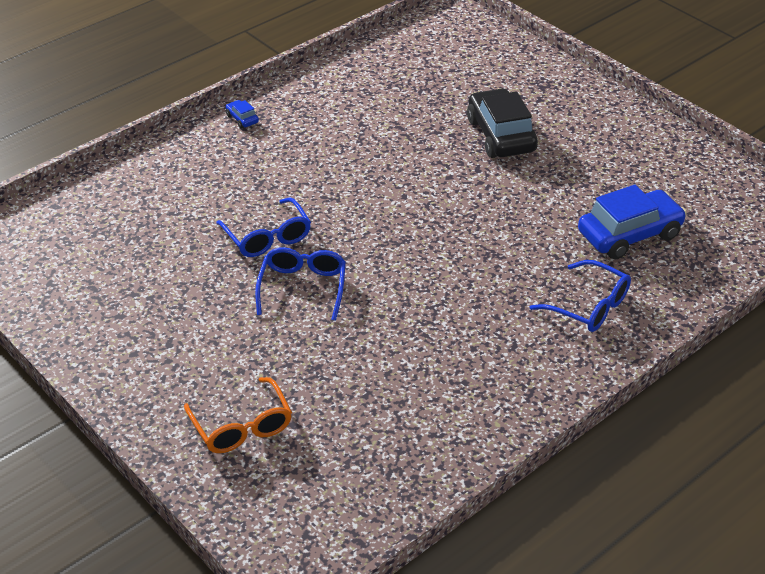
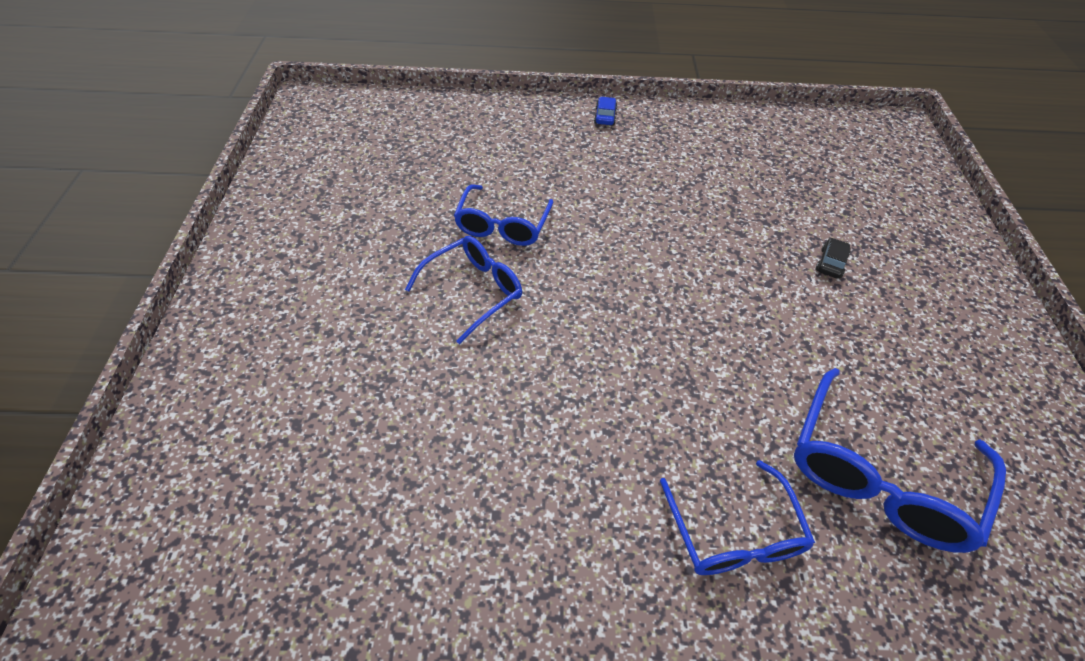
camera: 40 degrees right, 10 degrees up
orange glasses [184,377,292,453] -> none
black car [467,88,538,158] -> black car [816,238,851,279], size x0.42
blue car [578,185,687,259] -> blue glasses [794,368,1006,553]

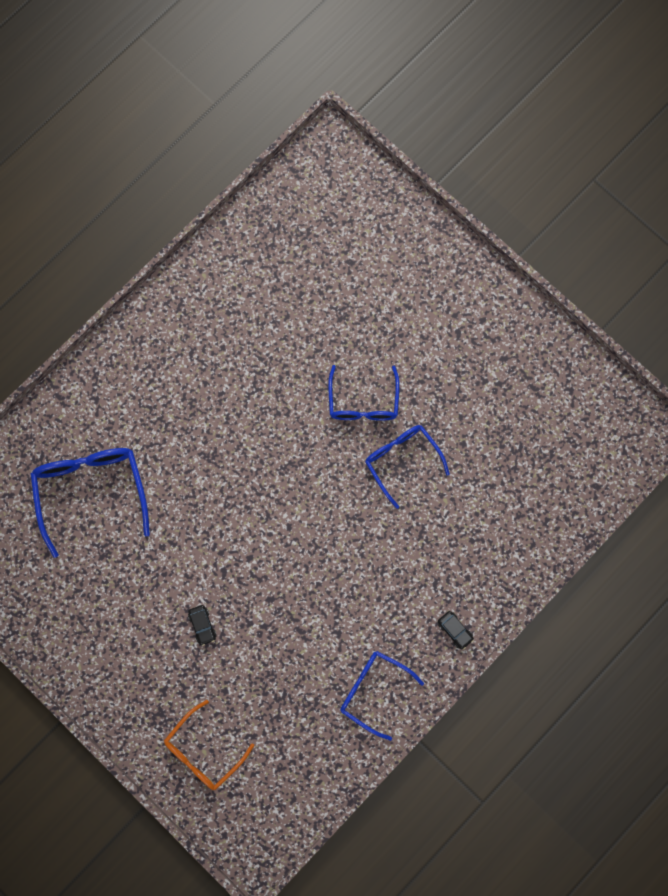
camera: 135 degrees right, 25 degrees up
blue car [594,97,617,126] -> black car [438,611,474,650]
blue glasses [660,460,815,575] -> blue glasses moved to [340,651,424,741]
none -> orange glasses [164,700,254,790]

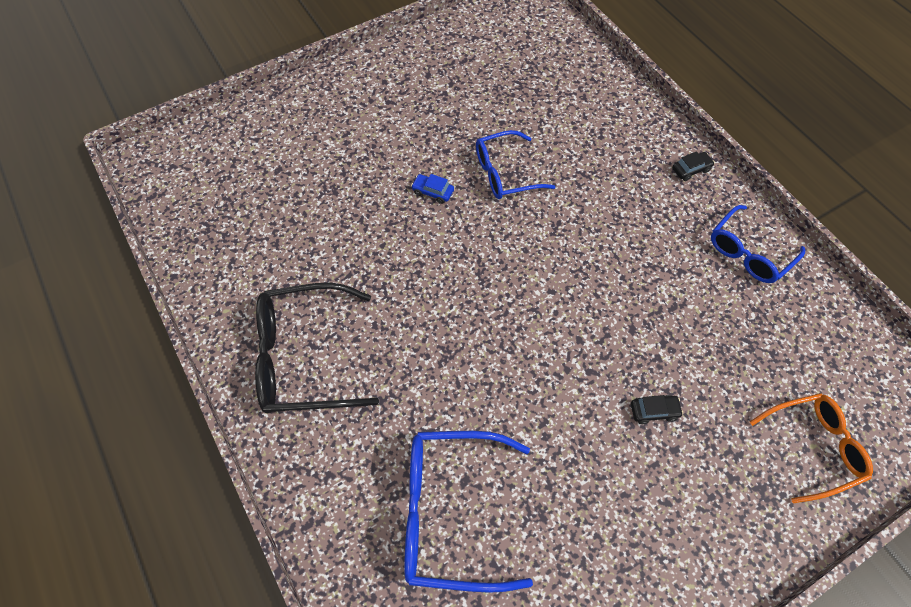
camera: 75 degrees left, 15 degrees down
orange glasses [164,700,254,790] -> orange glasses turned 75 degrees counterclockwise [750,393,873,504]
blue glasses [328,365,399,421] -> blue car [411,174,454,204]
none -> black glasses [255,283,379,413]

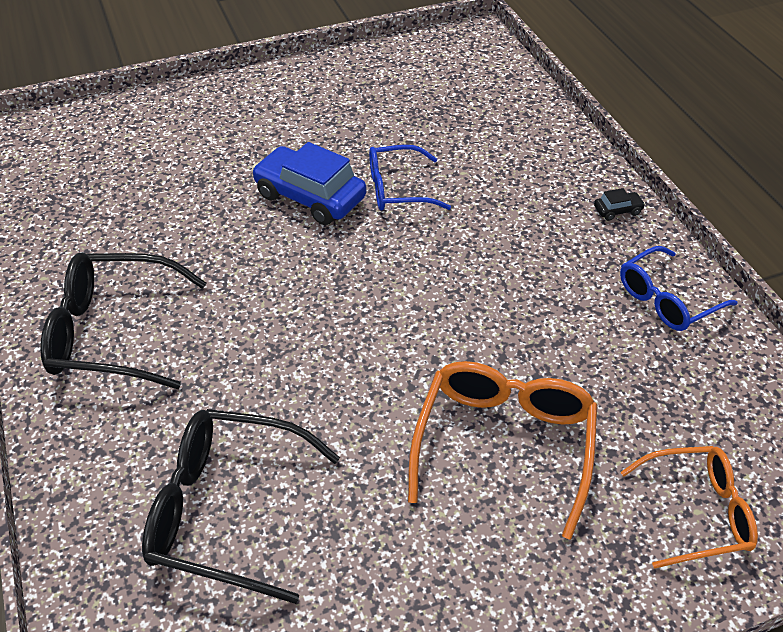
camera: 10 degrees right, 15 degrees down
blue glasses [404,431,533,593] -> black glasses [142,409,340,604]
blue car [411,174,454,204] -> blue car [252,142,367,225], size x2.38
black car [631,395,683,424] -> orange glasses [408,361,598,540]

